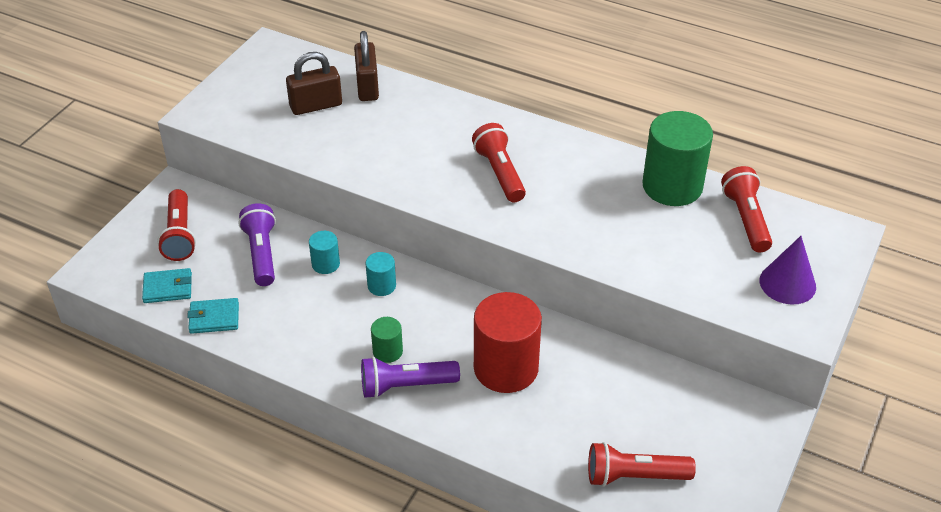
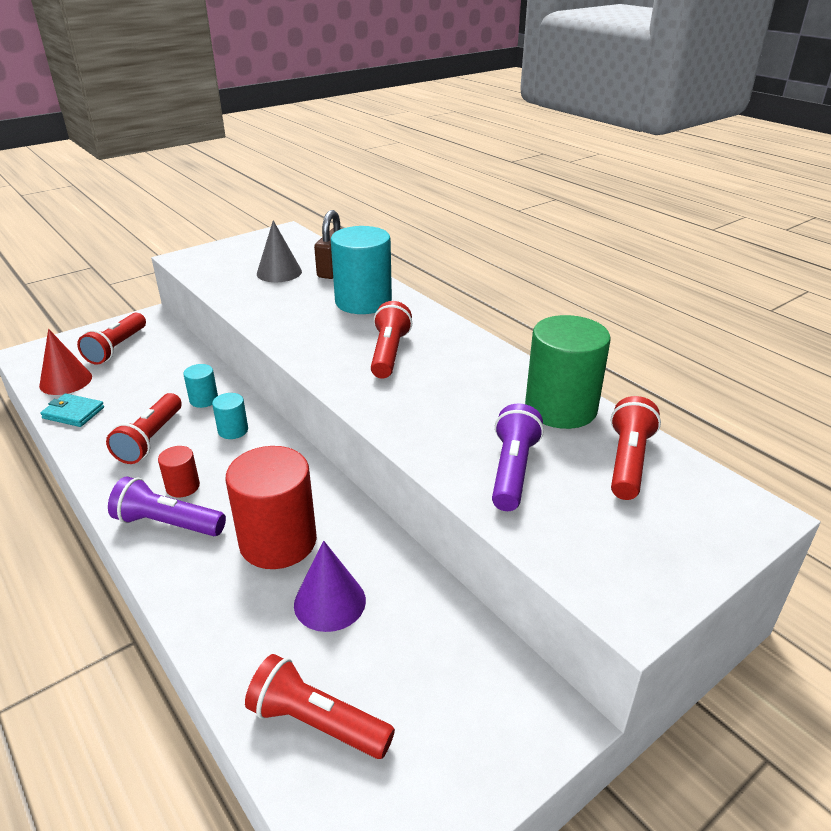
camera: 25 degrees right, 10 degrees down
turquoise wallet [142,268,192,303] -> red cone [39,329,92,395]
purple flashlight [239,203,276,286] -> purple flashlight moved to [492,404,544,511]
brown padlock [286,52,342,115] -> grey cone [257,220,302,282]
green cylinder [371,317,403,363] -> red cylinder [158,446,200,498]
purple cone [760,236,816,304] -> purple cone moved to [294,540,366,632]
none -> red flashlight [106,393,182,464]
none -> turquoise cylinder [331,226,392,314]

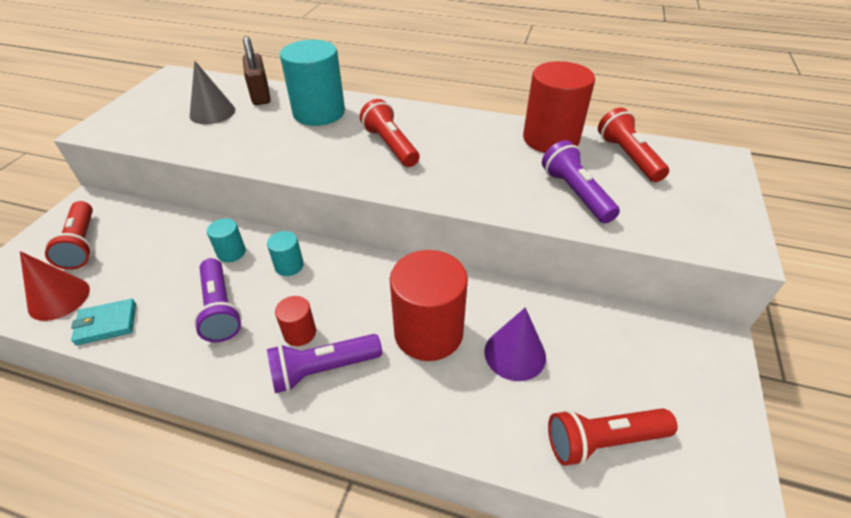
camera: 35 degrees left, 10 degrees up
red flashlight [106,393,182,464] -> purple flashlight [194,258,242,342]
green cylinder [525,315,611,429] -> red cylinder [523,61,595,153]

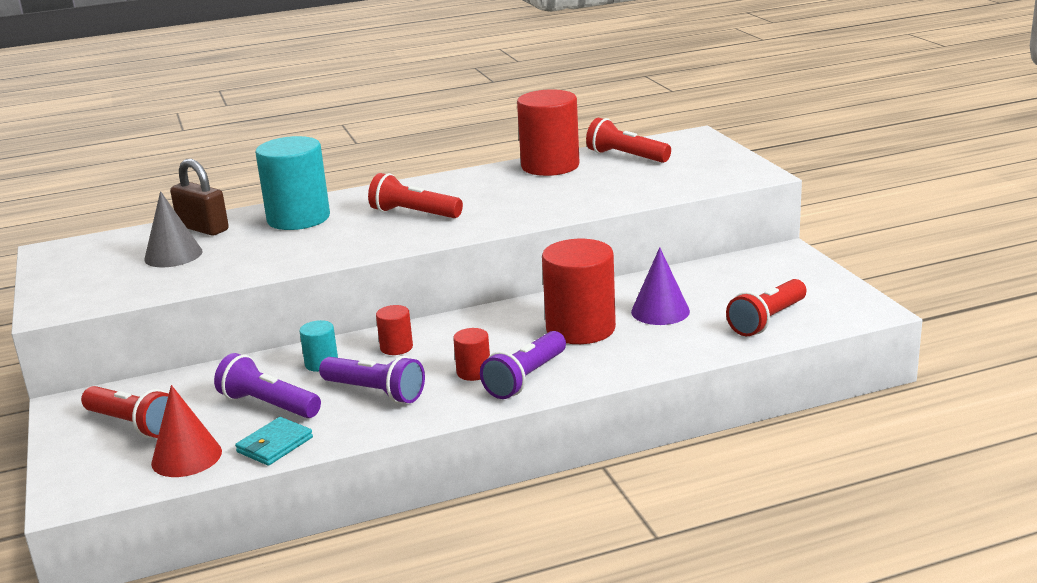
camera: 35 degrees left, 20 degrees down
turquoise cylinder [267,231,304,276] -> red cylinder [376,305,413,355]
purple flashlight [542,140,620,223] -> purple flashlight moved to [214,353,321,418]

